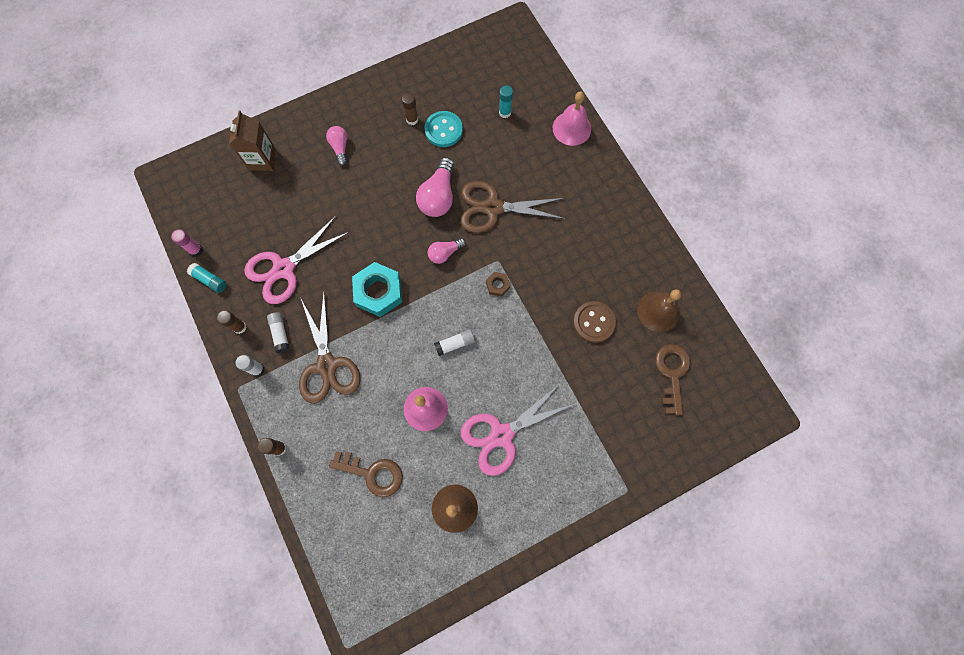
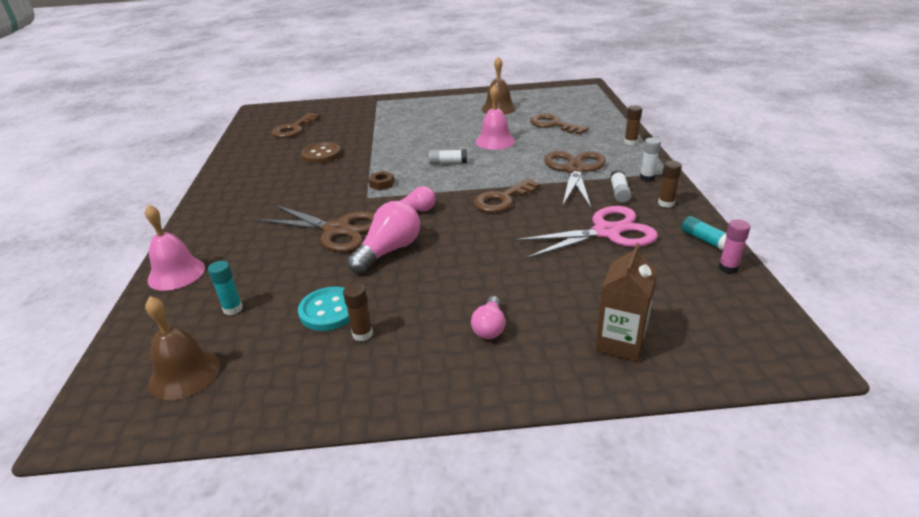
camera: 155 degrees left, 40 degrees down
turquoise nut [352,262,402,317] -> brown key [474,178,540,213]
pink scissors [461,384,574,476] -> none
brown bell [637,290,681,332] -> brown bell moved to [145,296,220,400]

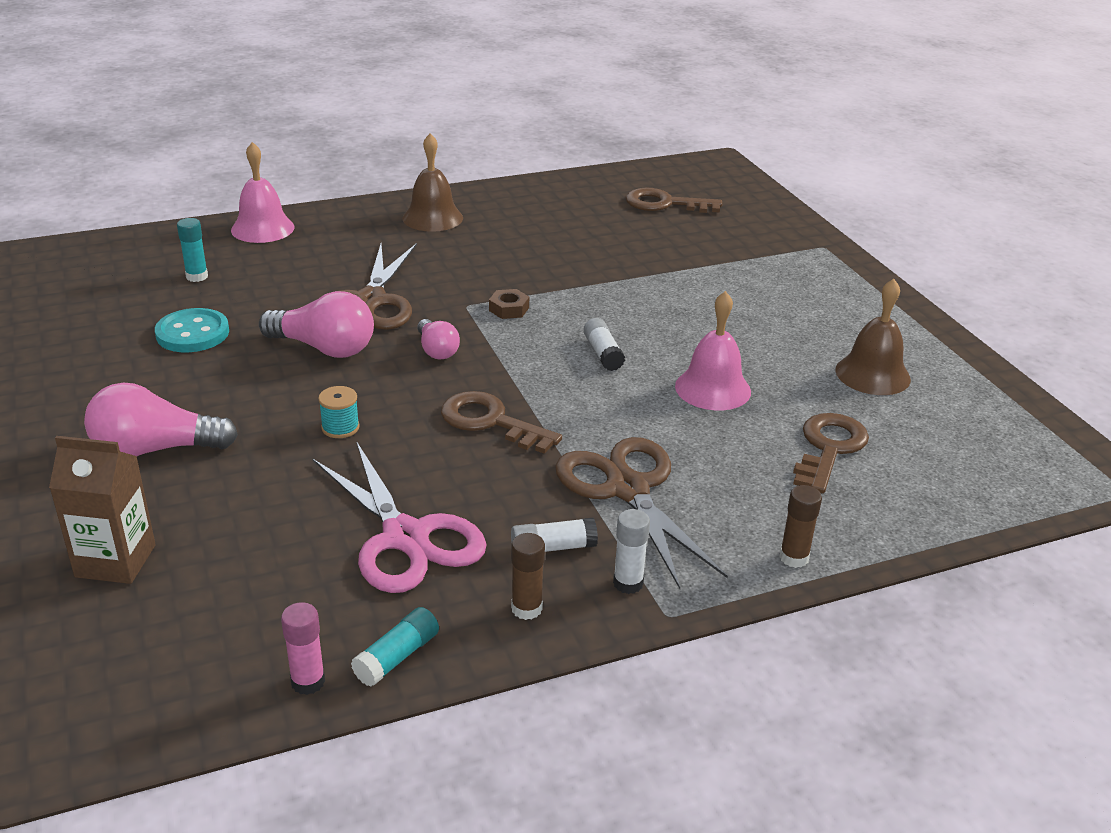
camera: 70 degrees right, 0 degrees up
brown bell [145,296,220,400] -> brown bell moved to [402,133,463,232]
brown button [301,142,341,164] -> none
brown glue stick [343,283,373,341] -> none
pink light bulb [471,296,505,339] -> pink light bulb [84,382,238,456], size x1.71
brown scissors [544,151,606,208] -> brown scissors turned 105 degrees counterclockwise [555,437,728,589]
none -> turquoise spool [318,386,360,438]

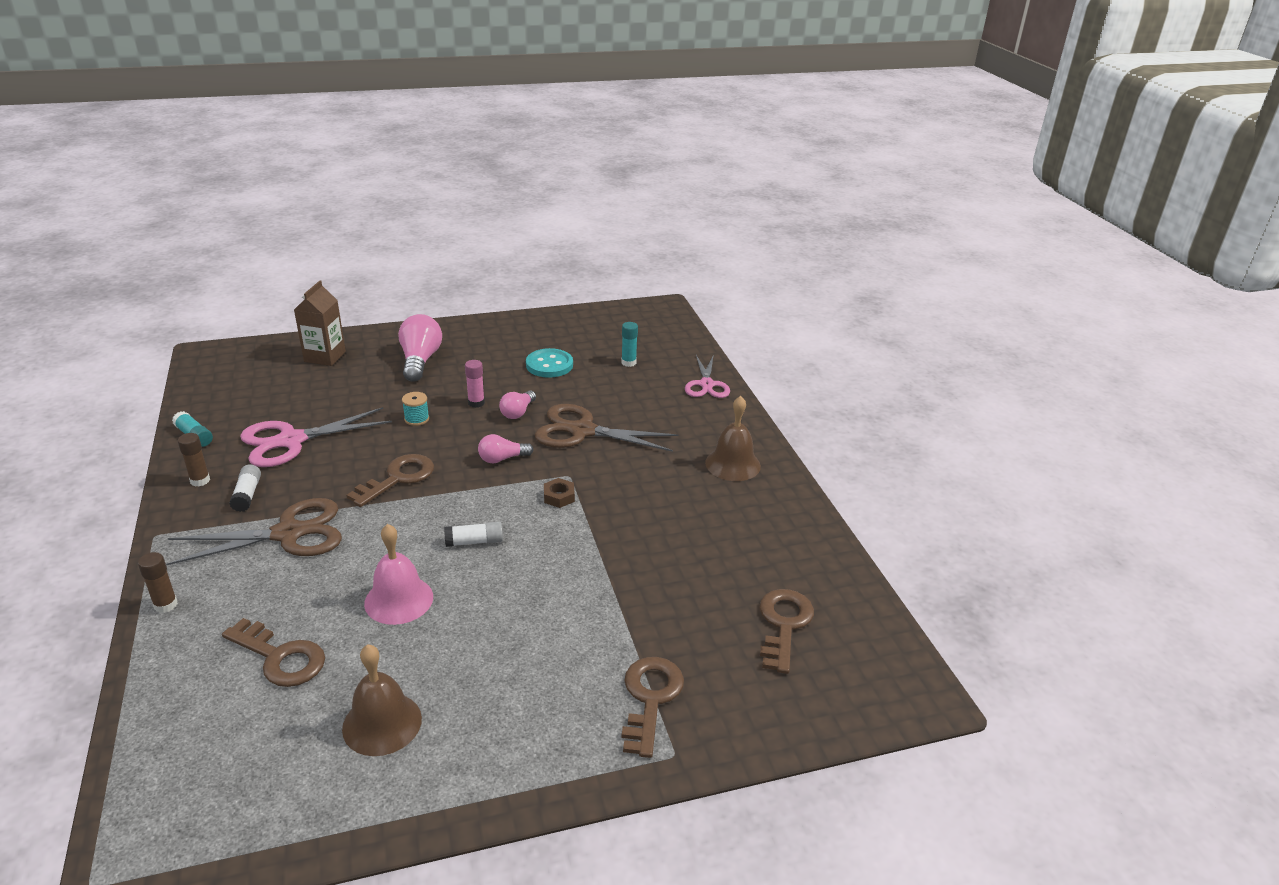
camera: 95 degrees right, 0 degrees up
pink bell [231,142,294,243] -> pink scissors [685,354,730,398]
pink light bulb [259,291,374,358] -> pink light bulb [499,390,536,419], size x0.58
pink glue stick [281,602,325,695] -> pink glue stick moved to [465,360,485,408]
white glue stick [613,509,650,594] -> none
none -> brown key [622,657,684,758]

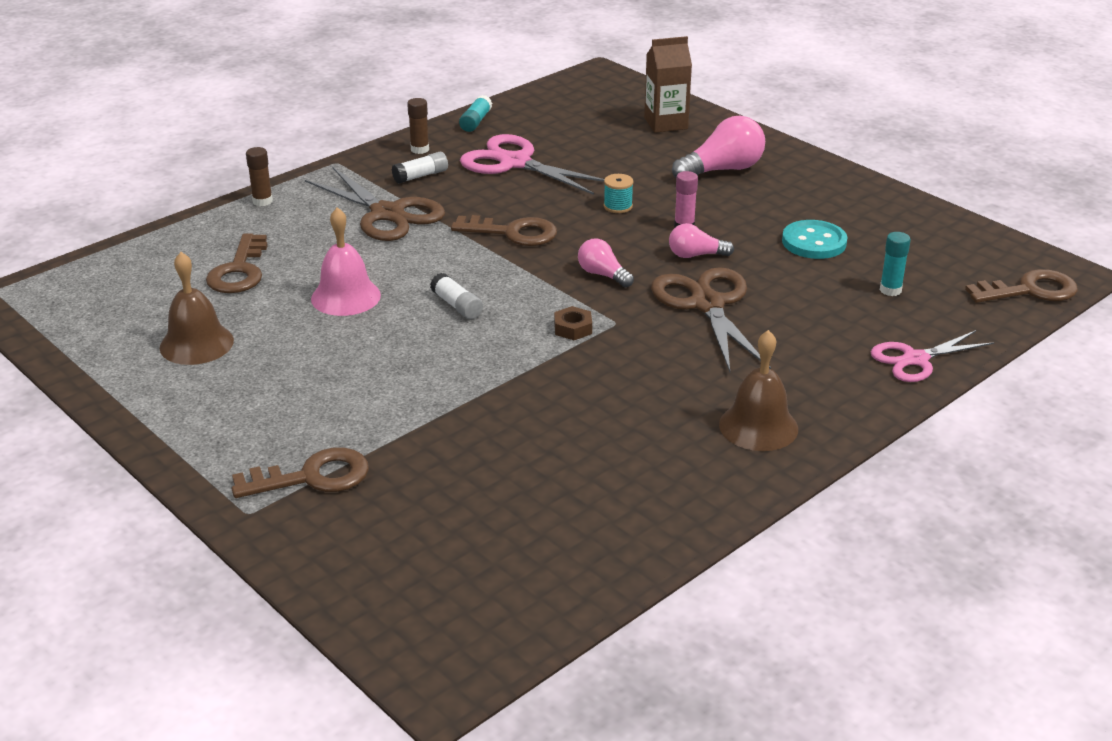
camera: 65 degrees right, 0 degrees up
brown key [760,589,814,674] -> brown key moved to [965,269,1078,303]

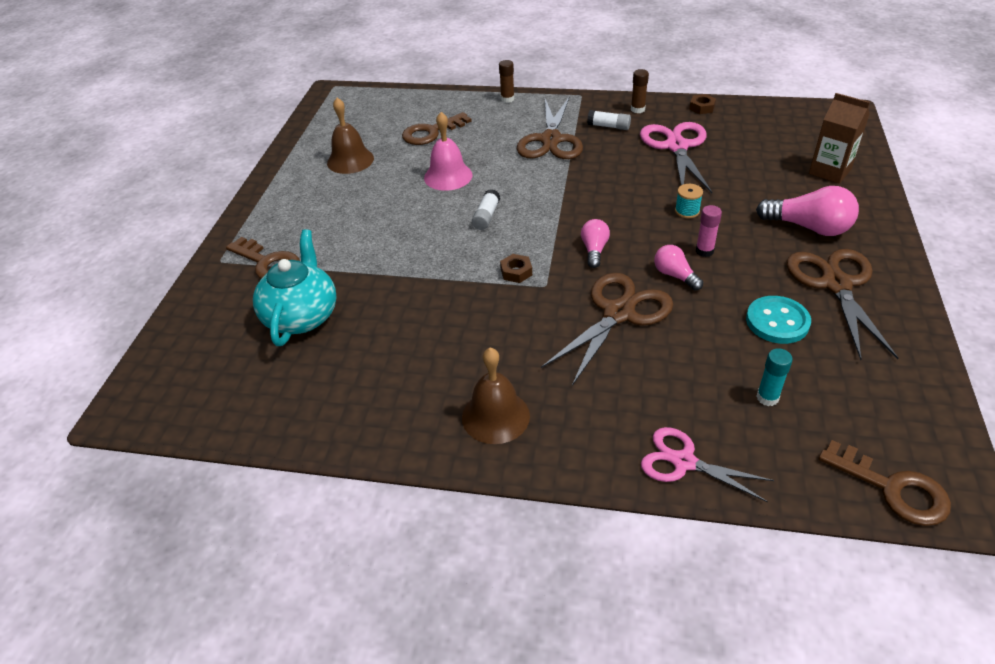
camera: 55 degrees right, 10 degrees up
brown key [451,215,557,246] -> none
turquoise glue stick [459,95,492,132] -> brown nut [690,94,716,114]
none -> turquoise teapot [253,229,337,346]
none -> brown scissors [787,249,899,360]

